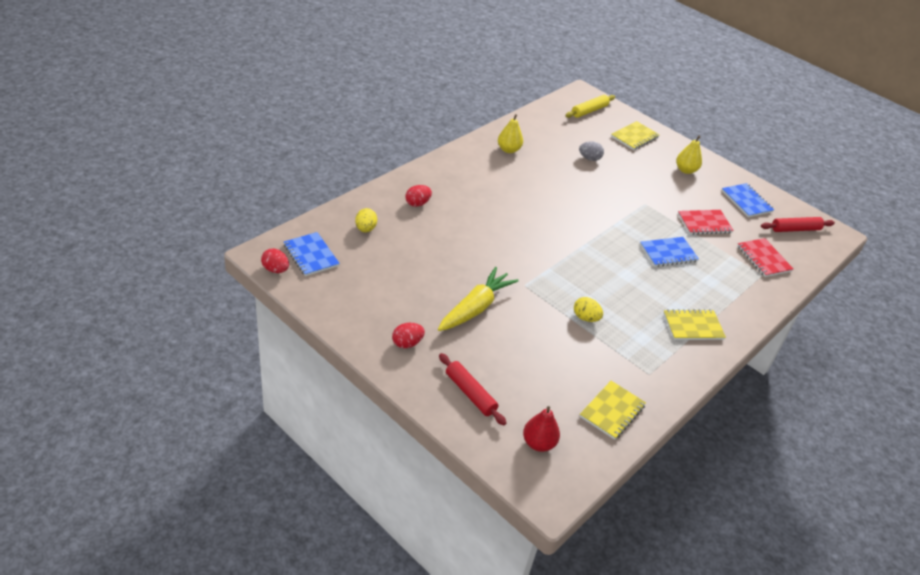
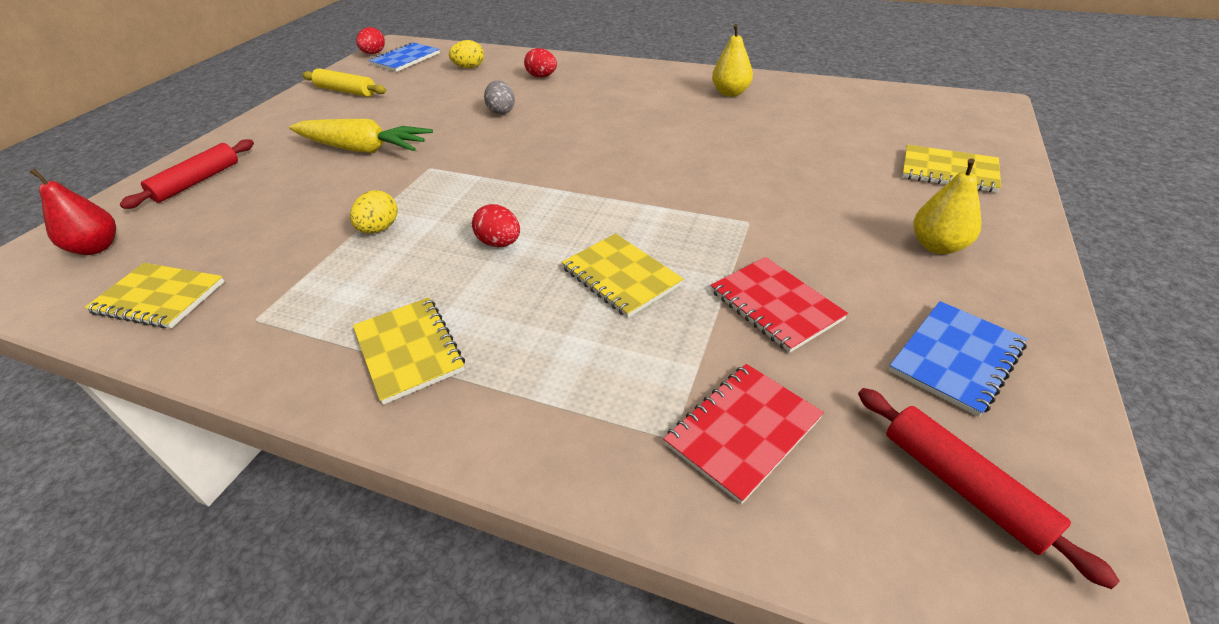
camera: 75 degrees right, 0 degrees up
red egg [392,323,425,348] -> red egg moved to [472,204,520,247]
yellow rolling pin [565,95,615,118] -> yellow rolling pin moved to [302,68,387,97]
grey egg [579,141,604,161] -> grey egg moved to [484,80,515,115]
blue notebook [640,237,699,267] -> yellow notebook [561,233,684,318]

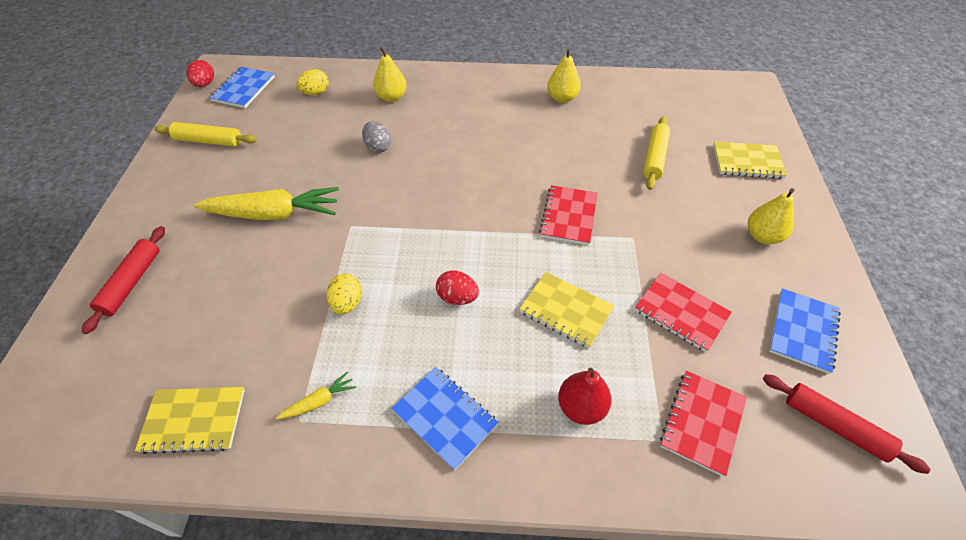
camera: 20 degrees left, 10 degrees up
red pear [29,169,116,255] -> red pear moved to [558,368,612,425]
yellow notebook [353,297,465,405] -> blue notebook [391,367,499,470]
red egg [524,48,557,78] -> yellow pear [373,47,407,102]
none -> yellow carrot [276,371,356,419]
none -> red notebook [539,185,598,245]
none -> yellow rolling pin [643,116,670,190]

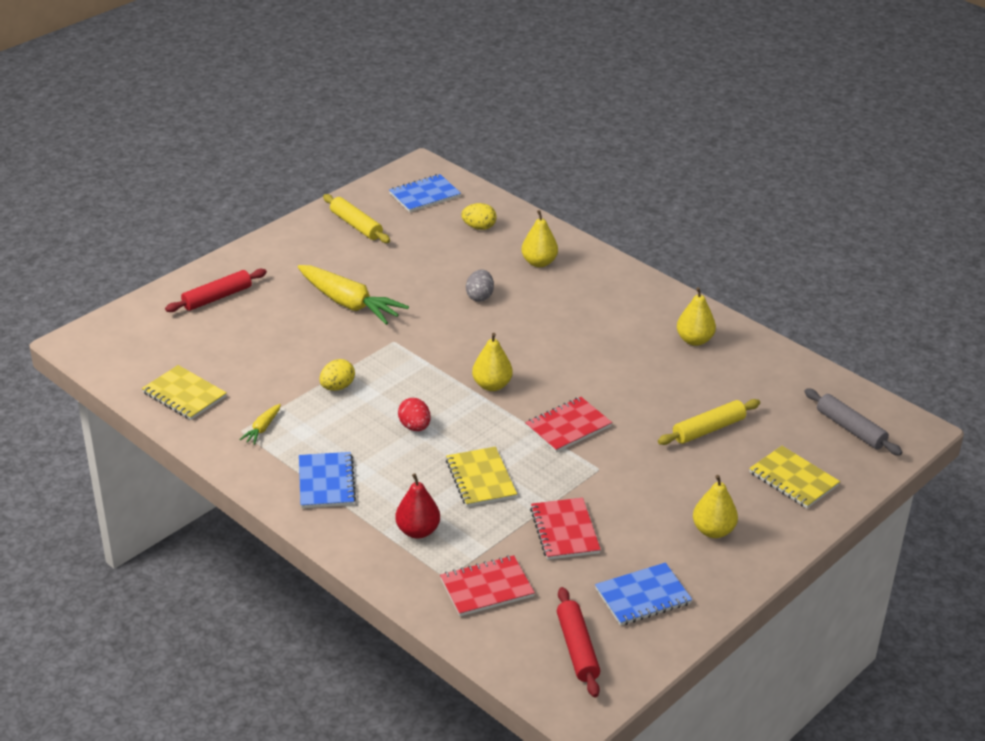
camera: 40 degrees right, 15 degrees down
red egg [187,60,214,87] -> none
yellow carrot [276,371,356,419] -> yellow carrot turned 105 degrees clockwise [239,404,281,445]
none -> yellow pear [472,333,513,391]
none -> grey rolling pin [804,388,902,456]

